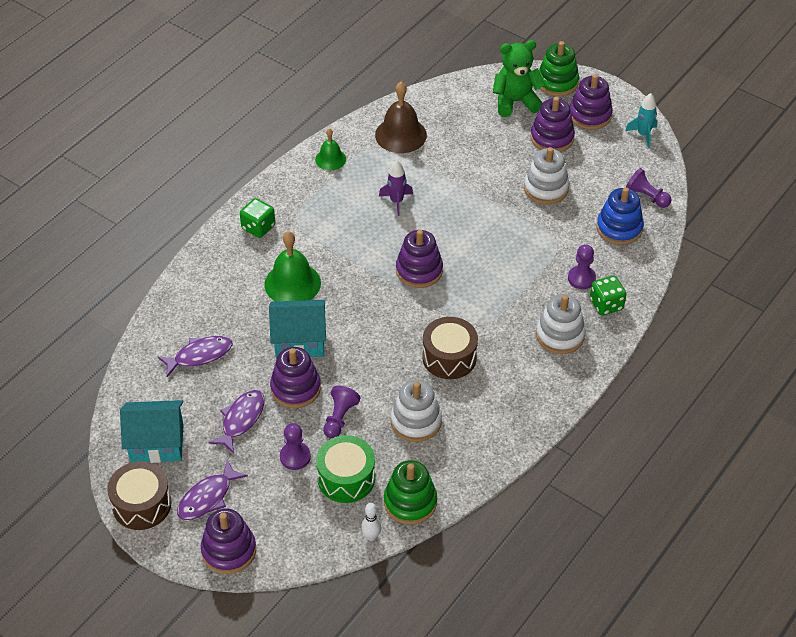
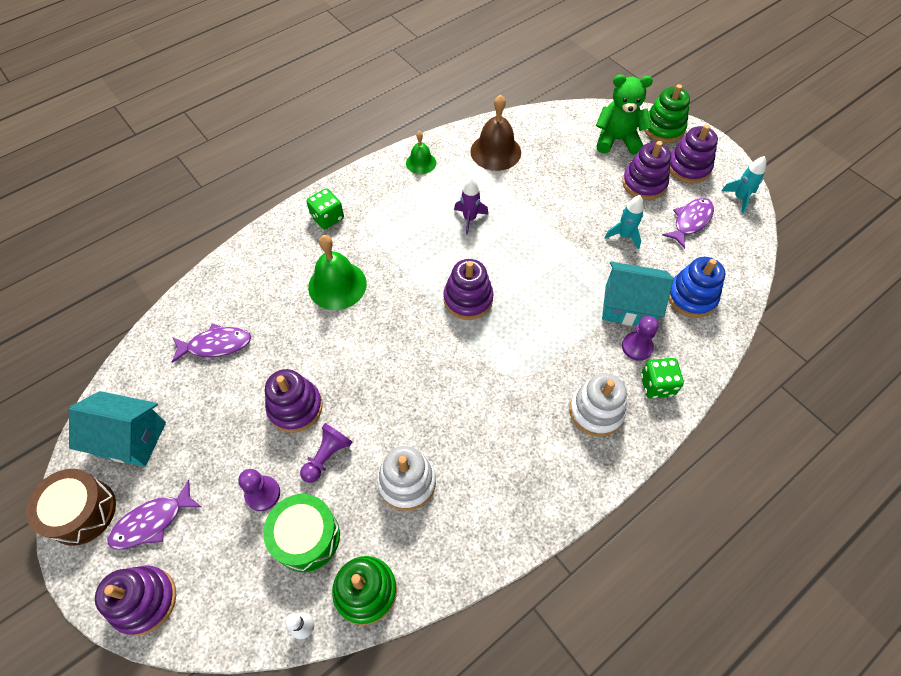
camera: 15 degrees right, 10 degrees up
purple fish [208,390,265,454] -> purple fish moved to [662,198,714,249]
turquoise house [269,300,326,358] -> turquoise house moved to [602,262,673,326]
brown drum [422,317,478,379] -> none
white stacking toy [524,147,569,204] -> turquoise rocket [604,195,644,249]
purple pawn [626,168,671,208] -> none

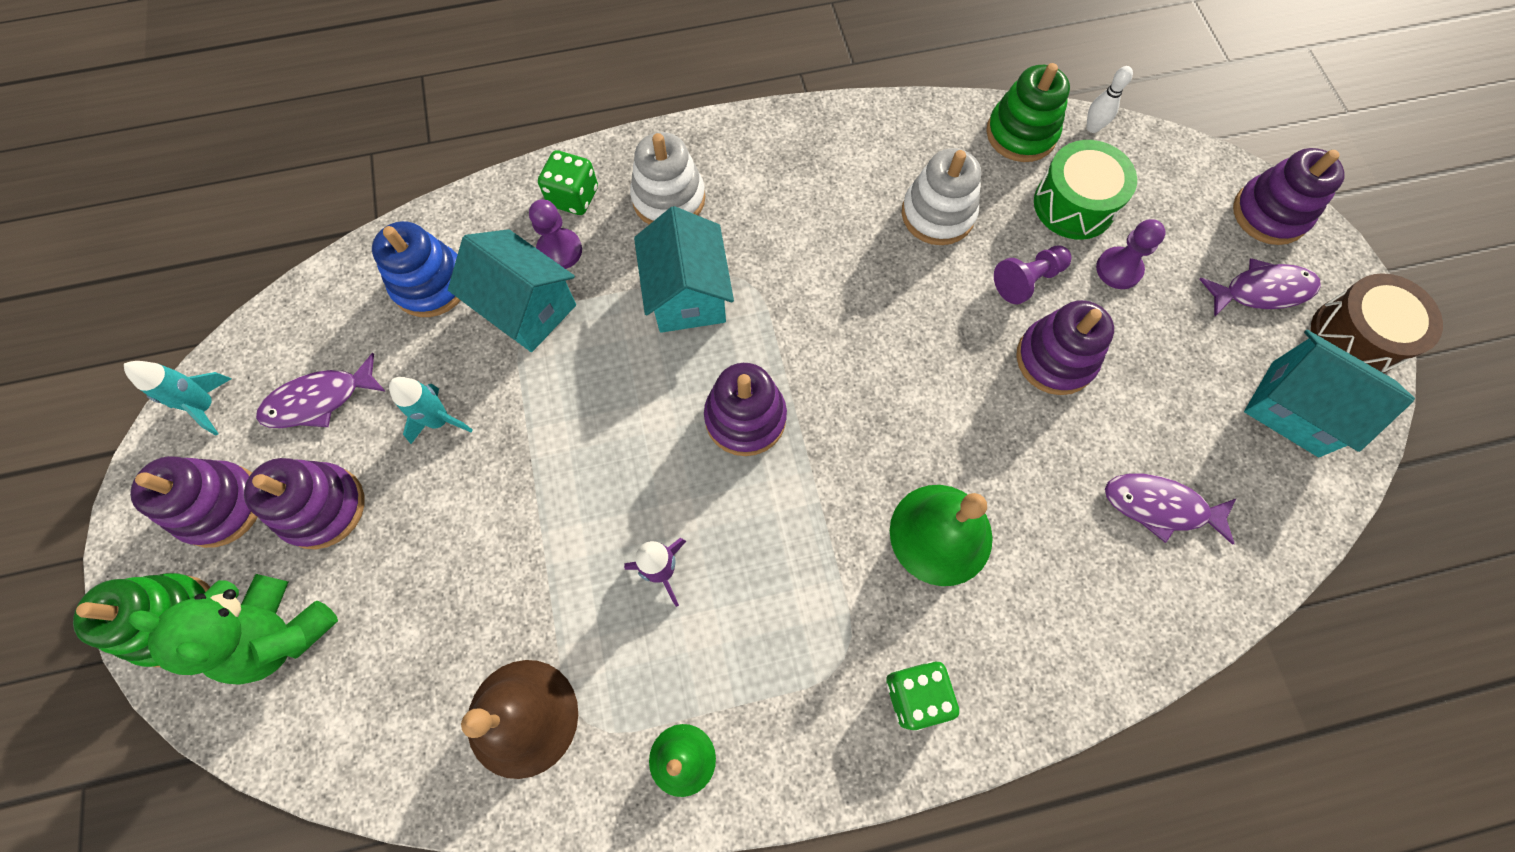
camera: 155 degrees left, 10 degrees up
none -> turquoise house [634,206,734,333]

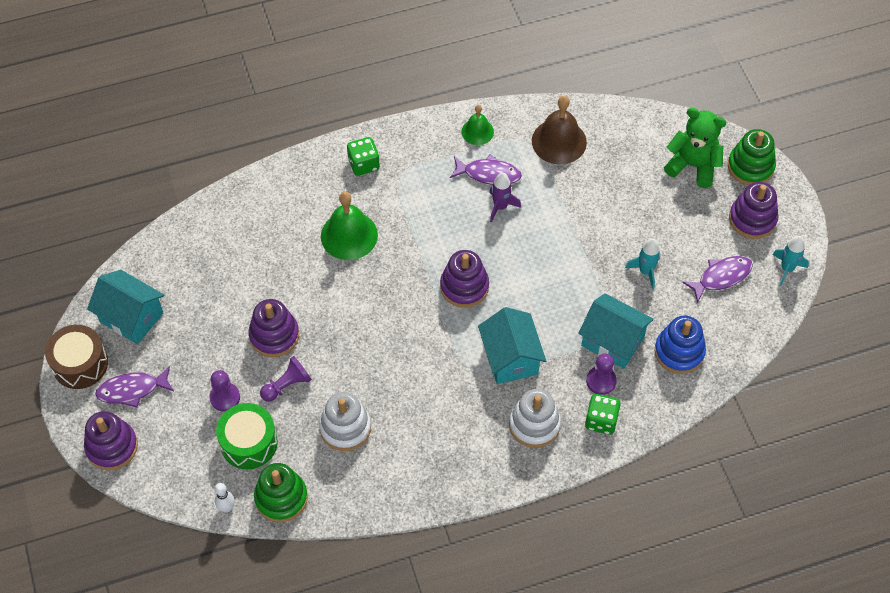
camera: 175 degrees right, 10 degrees down
purple stacking toy [244,458,365,549] -> none
purple fish [1105,474,1237,545] -> purple fish moved to [450,155,522,185]

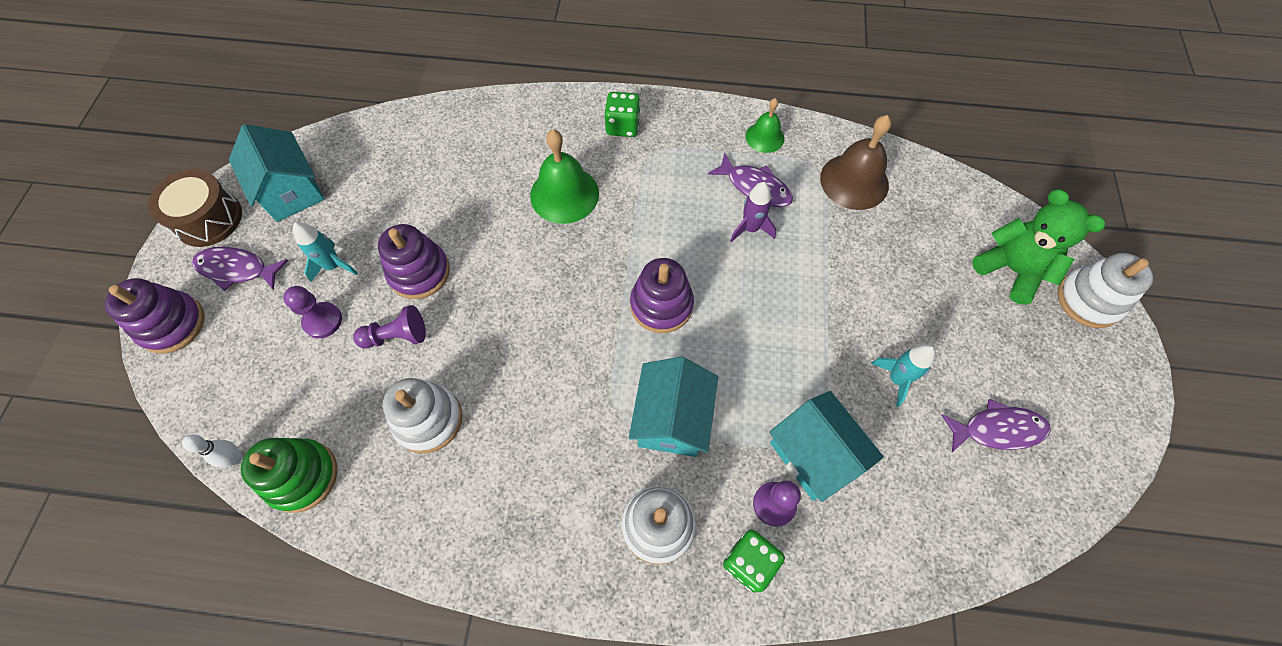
camera: 25 degrees right, 5 degrees up
green drum [216,403,278,469] -> none
blue stacking toy [655,316,706,374] -> none
green stacking toy [728,129,776,185] -> white stacking toy [1057,253,1153,328]
purple stacking toy [729,182,779,239] -> none
turquoise rocket [773,236,809,286] -> turquoise rocket moved to [293,222,358,282]

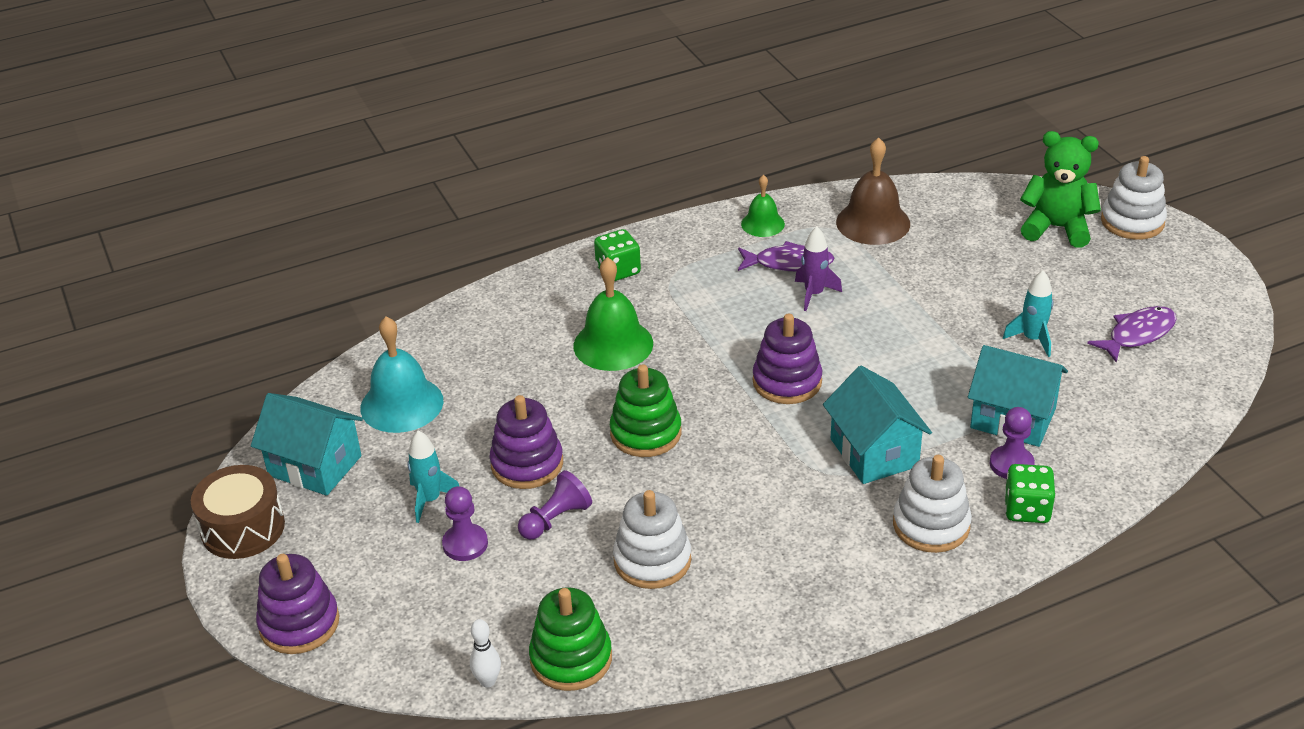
camera: 30 degrees left, 25 degrees down
purple fish [192,247,288,291] -> none
none -> turquoise bell [360,317,443,433]
none -> green stacking toy [610,364,681,457]

